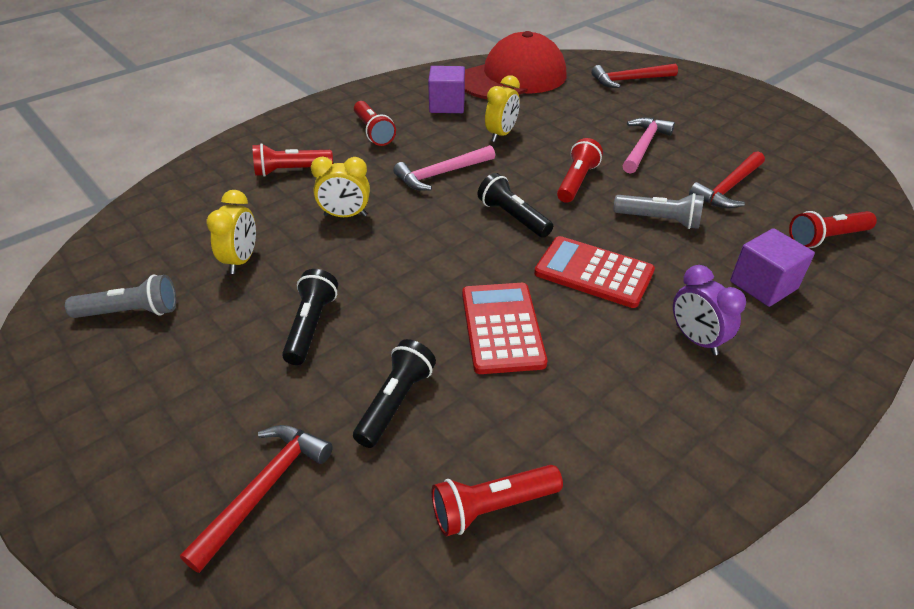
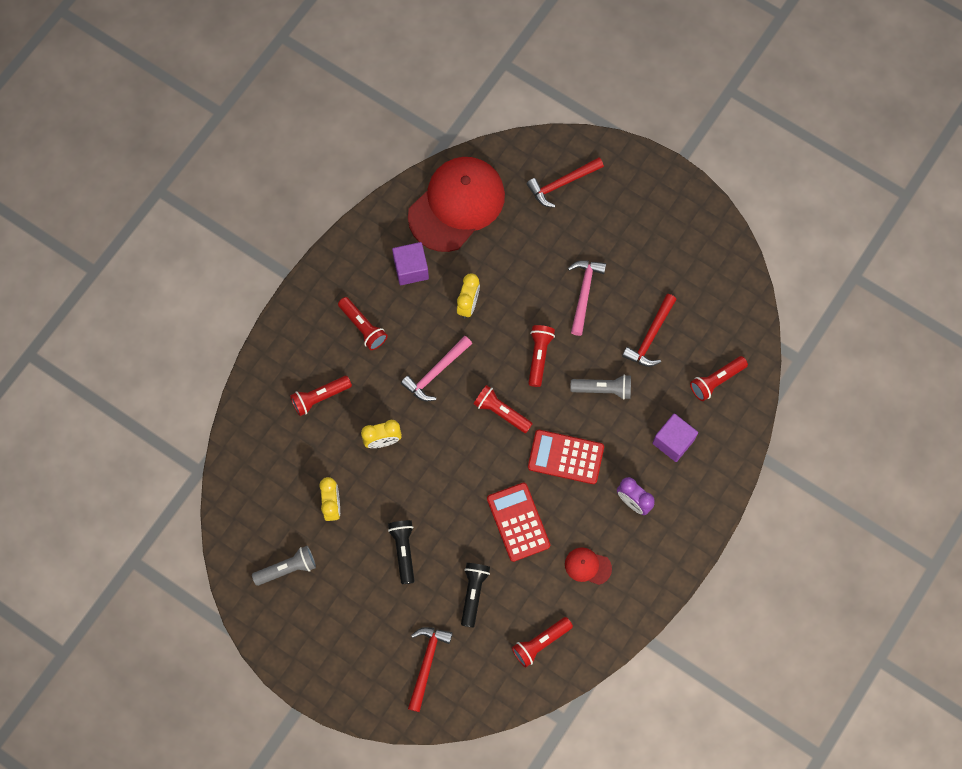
camera: 15 degrees left, 30 degrees up
black flashlight [478,173,553,238] -> red flashlight [474,385,533,433]
none -> red cap [565,547,612,585]

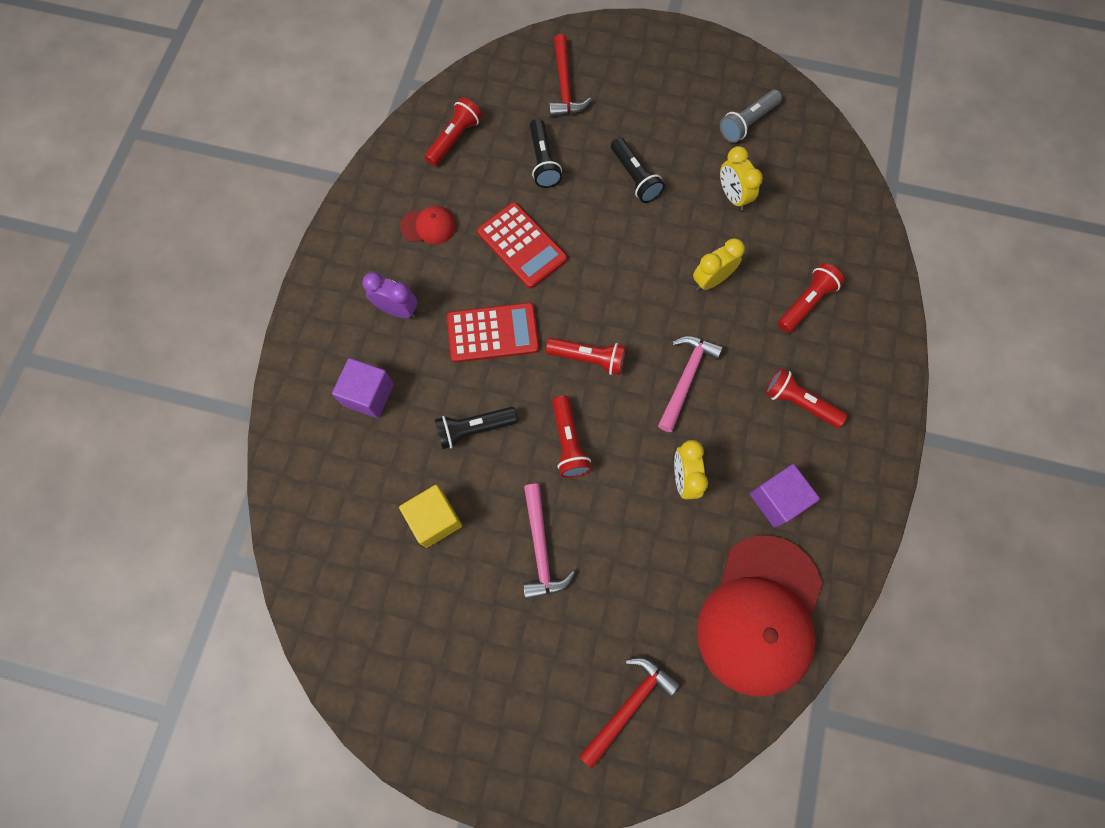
camera: 160 degrees right, 0 degrees up
grey flashlight [571,374,631,400] -> black flashlight [435,407,518,449]
red hammer [622,294,677,367] -> yellow cube [399,485,462,548]
red flashlight [690,356,748,401] -> none

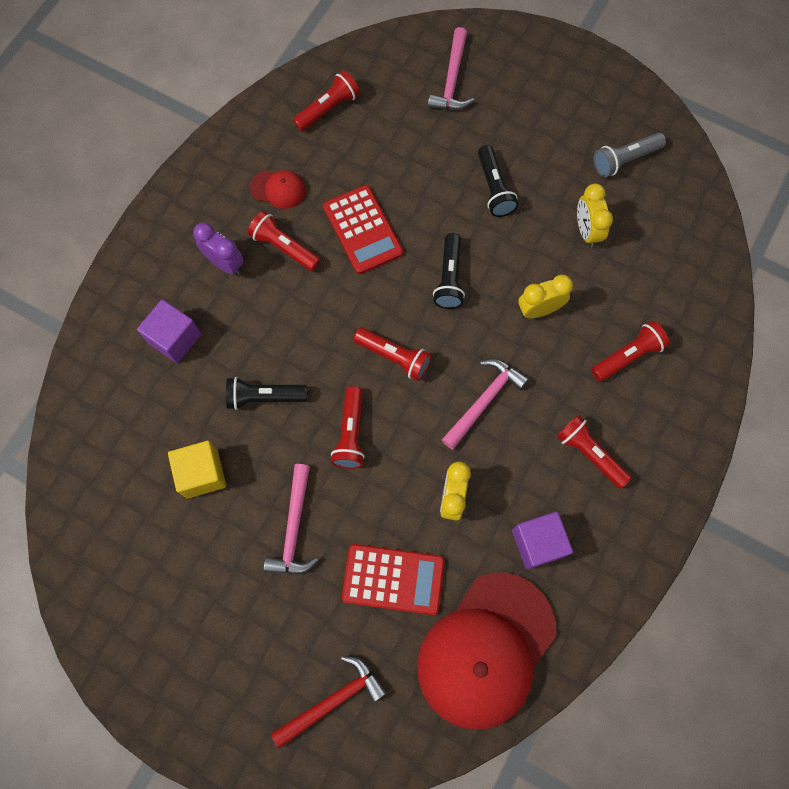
camera: 15 degrees right, 0 degrees up
red calculator [447,303,539,363] -> red calculator moved to [342,544,444,615]
black flashlight [530,119,562,188] -> black flashlight moved to [433,233,465,309]
red hammer [549,34,592,117] -> pink hammer [428,27,474,110]
none -> red flashlight [247,211,320,271]

